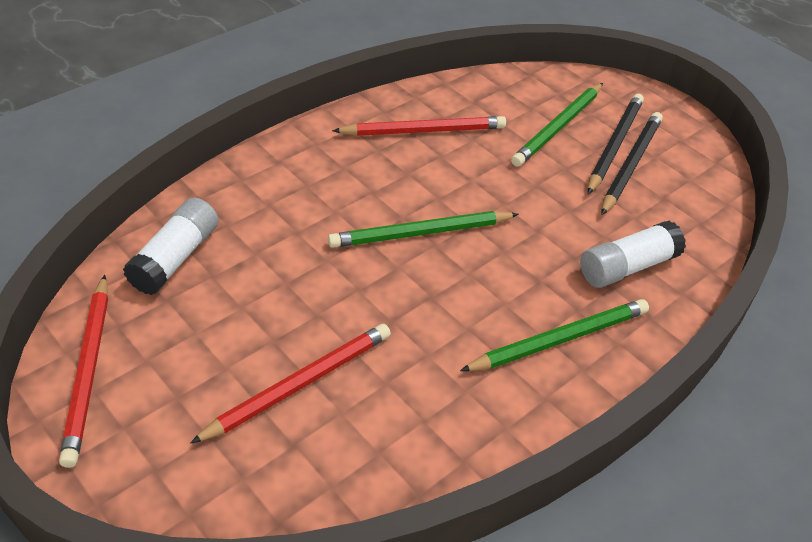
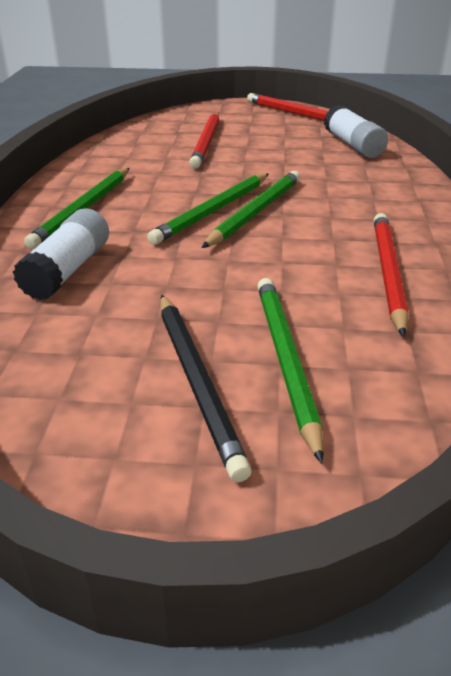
camera: 140 degrees right, 10 degrees down
red pencil [332,116,506,136] -> red pencil turned 150 degrees clockwise [374,213,409,337]
black pencil [601,112,663,215] -> none
none -> green pencil [147,174,269,245]

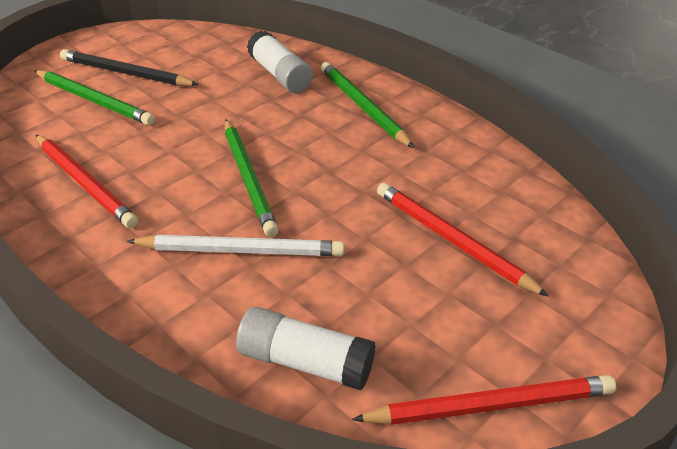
camera: 130 degrees right, 5 degrees up
green pencil [147,174,269,245] -> none
none -> white pencil [127,235,345,256]

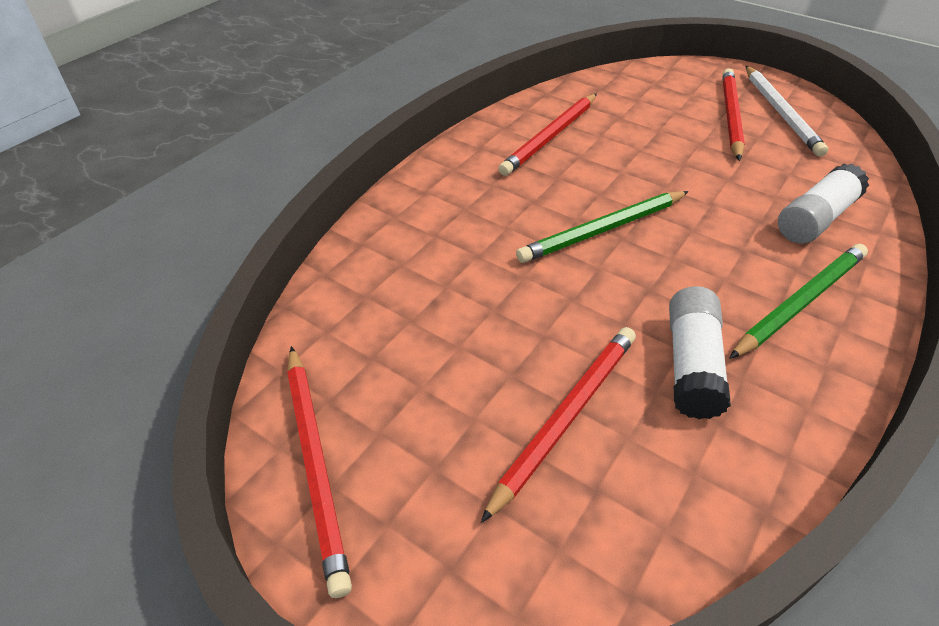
camera: 80 degrees right, 5 degrees up
green pencil [34,70,155,126] -> none
black pencil [60,49,199,86] -> red pencil [722,68,745,161]
white pencil [127,235,345,256] -> white pencil moved to [746,66,828,157]
white glue stick [236,307,376,390] -> white glue stick moved to [669,286,731,419]

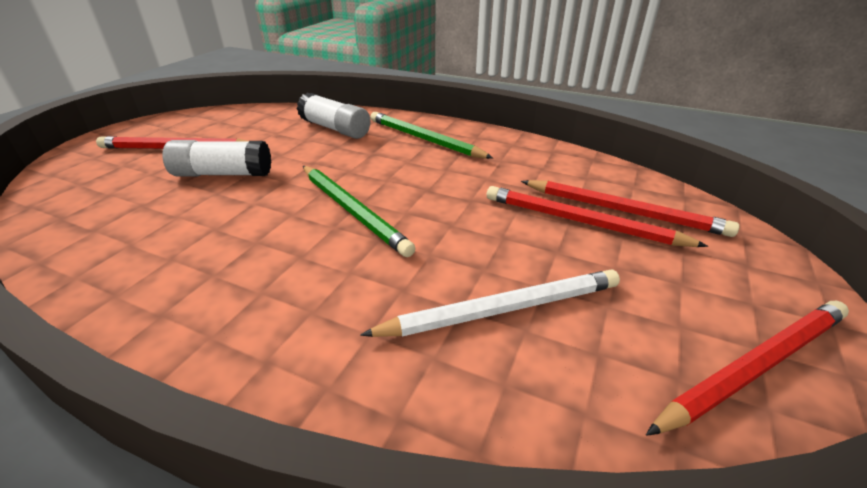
camera: 100 degrees left, 10 degrees down
red pencil [498,94,597,176] -> red pencil moved to [521,180,739,237]
white glue stick [669,286,731,419] -> white glue stick moved to [162,140,271,176]
white pencil [746,66,828,157] -> white pencil moved to [360,269,620,337]

